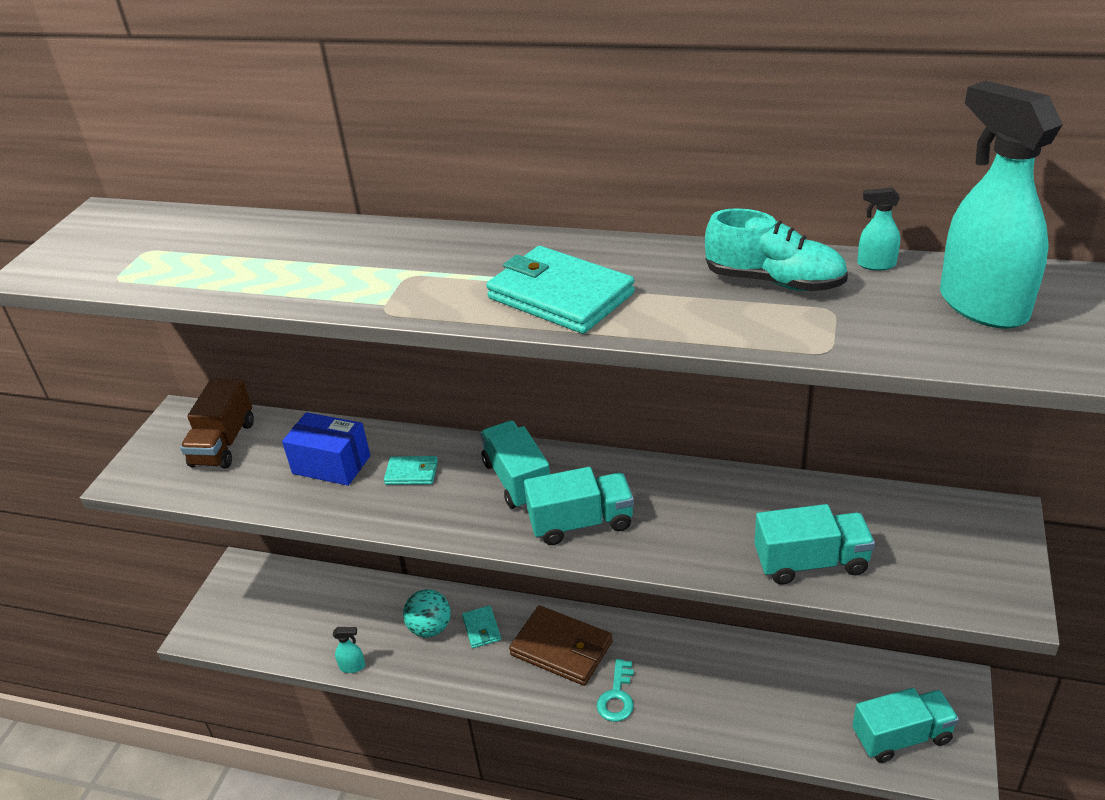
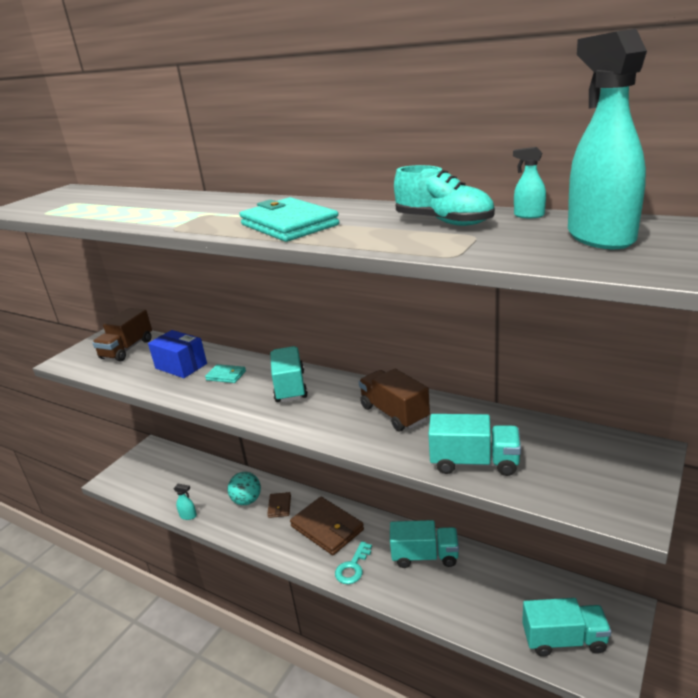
camera: 15 degrees right, 10 degrees down
turquoise wallet [462,606,501,648] -> brown wallet [267,492,291,518]
turquoise truck [524,467,634,545] -> turquoise truck moved to [390,520,459,568]
none -> brown truck [359,369,430,432]

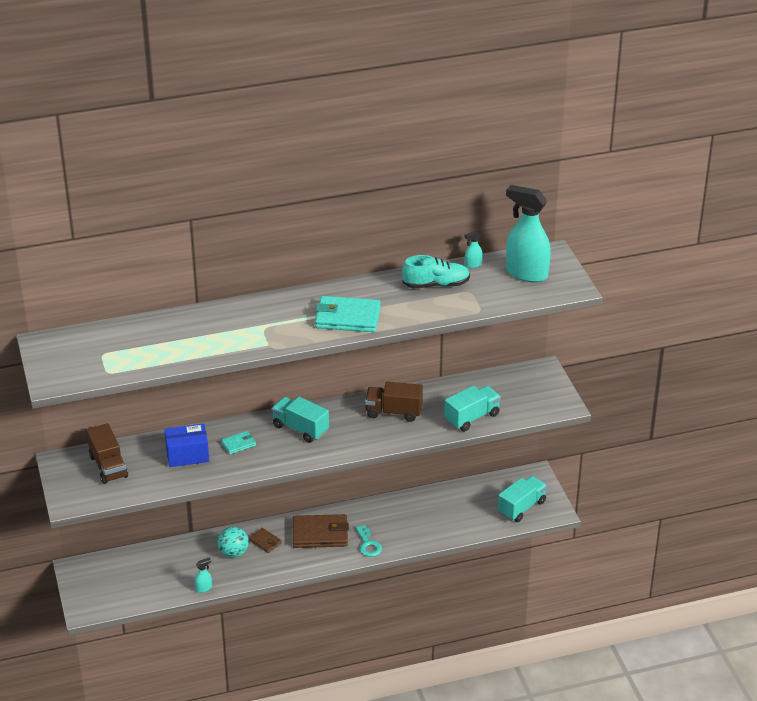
camera: 50 degrees left, 10 degrees up
turquoise truck [390,520,459,568] -> none

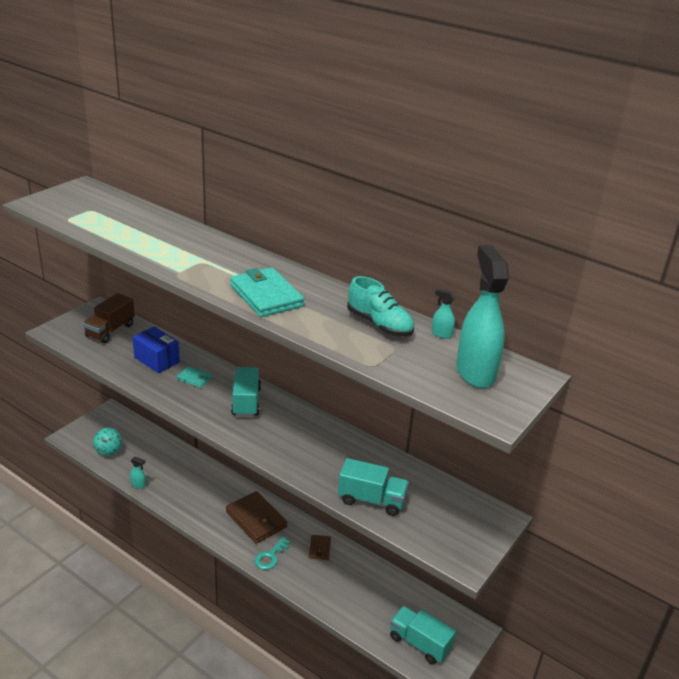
camera: 50 degrees right, 5 degrees down
turquoise ball [218,526,249,558] -> turquoise ball moved to [93,428,122,456]
brown wallet [249,528,282,553] -> brown wallet moved to [309,535,331,560]
brown truck [365,382,423,422] -> none
turquoise truck [498,476,547,522] -> turquoise truck turned 150 degrees counterclockwise [390,606,456,665]

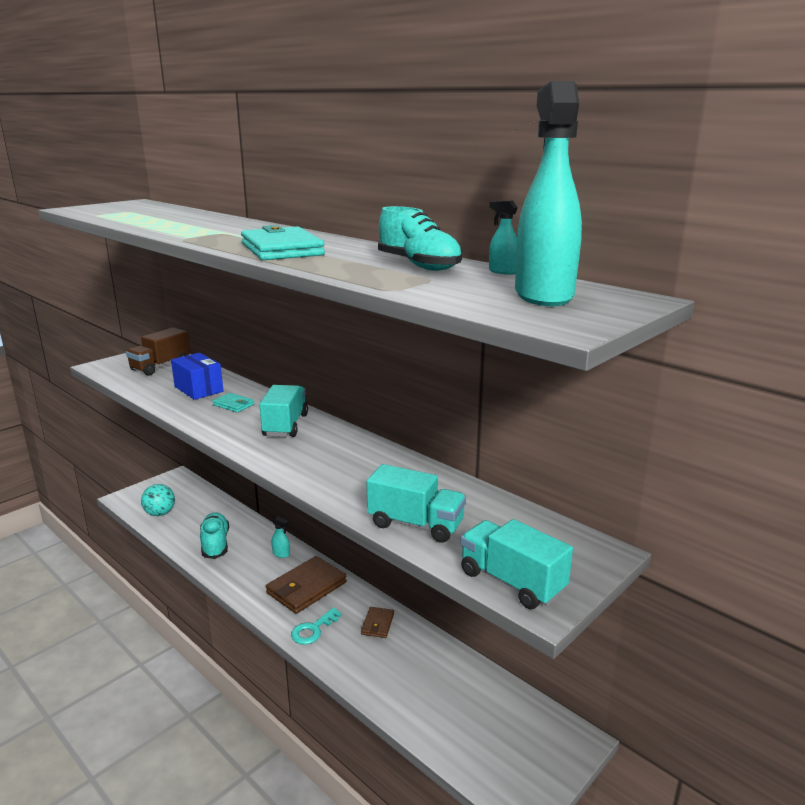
camera: 10 degrees right, 10 degrees down
turquoise spray bottle [130,457,146,489] -> turquoise spray bottle moved to [271,517,290,558]
brown wallet [226,491,287,544] -> brown wallet turned 75 degrees clockwise [266,556,347,614]
turquoise truck [390,606,456,665] -> turquoise truck moved to [461,519,573,609]
none -> turquoise shoe [200,512,229,559]

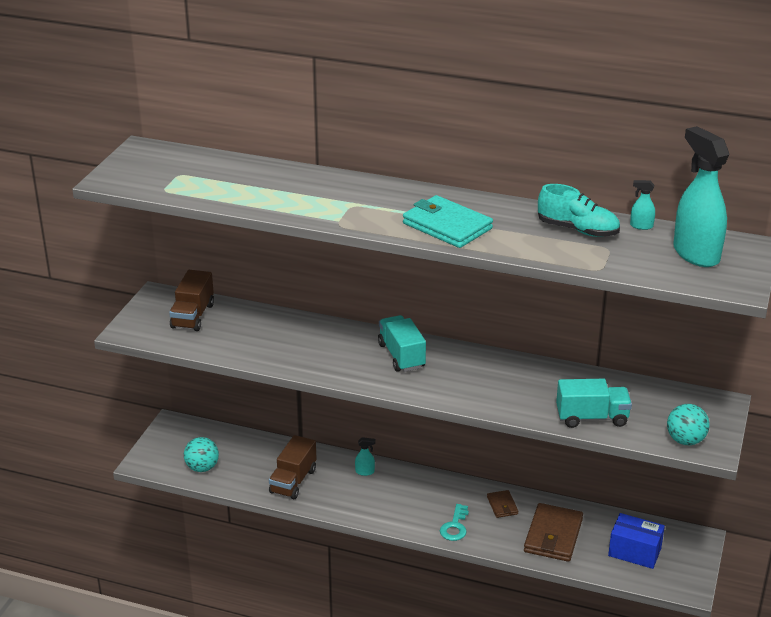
camera: 25 degrees left, 10 degrees up
blue box [171,353,223,400] -> blue box moved to [608,513,665,569]
turquoise shoe [200,512,229,559] -> brown truck [269,435,317,499]
turquoise wallet [213,393,255,412] -> none
brown wallet [266,556,347,614] -> brown wallet moved to [524,503,583,562]
turquoise truck [461,519,573,609] -> turquoise ball [667,404,710,445]

